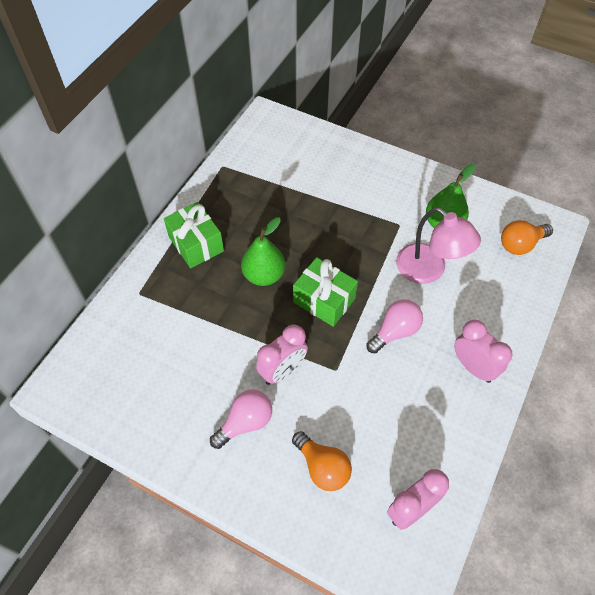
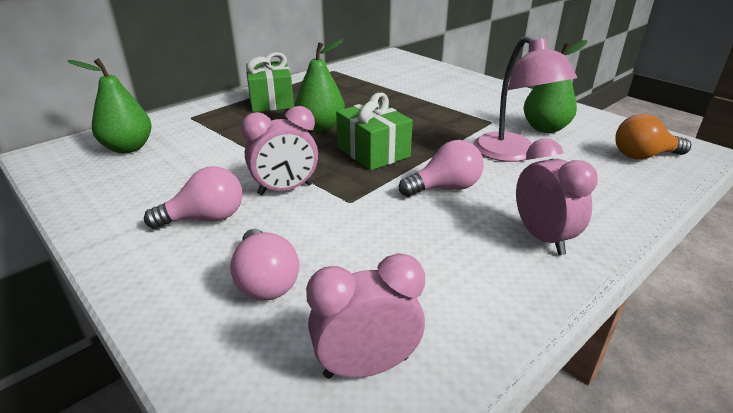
camera: 20 degrees right, 25 degrees down
orange light bulb [292,431,352,491] -> pink light bulb [230,229,299,301]
none -> green pear [67,58,152,153]

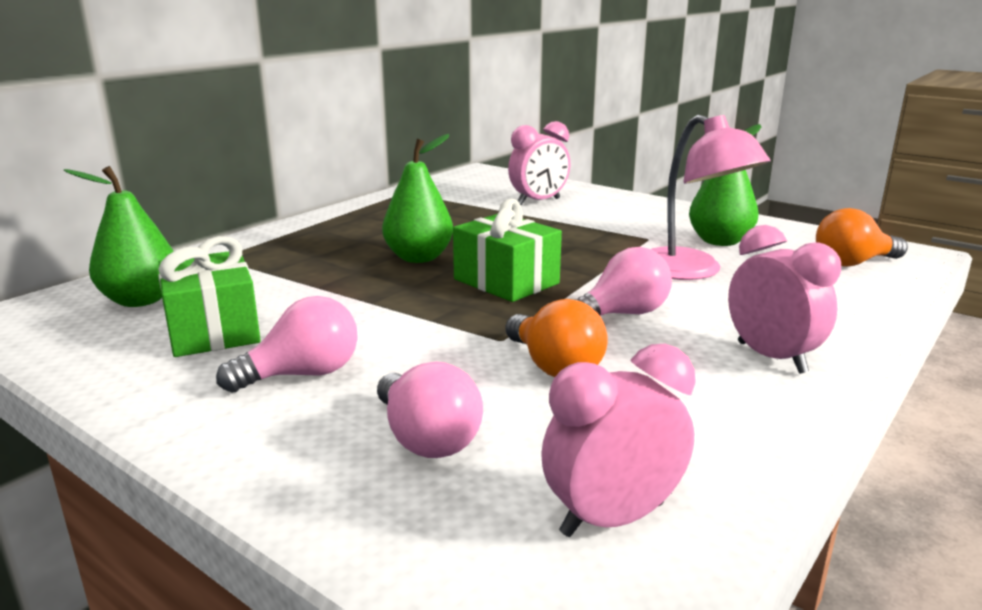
camera: 10 degrees left, 10 degrees down
pink clock [241,106,318,195] -> pink clock moved to [508,121,570,205]
green gift [246,52,294,112] -> green gift moved to [158,236,261,357]
none -> orange light bulb [505,299,608,377]

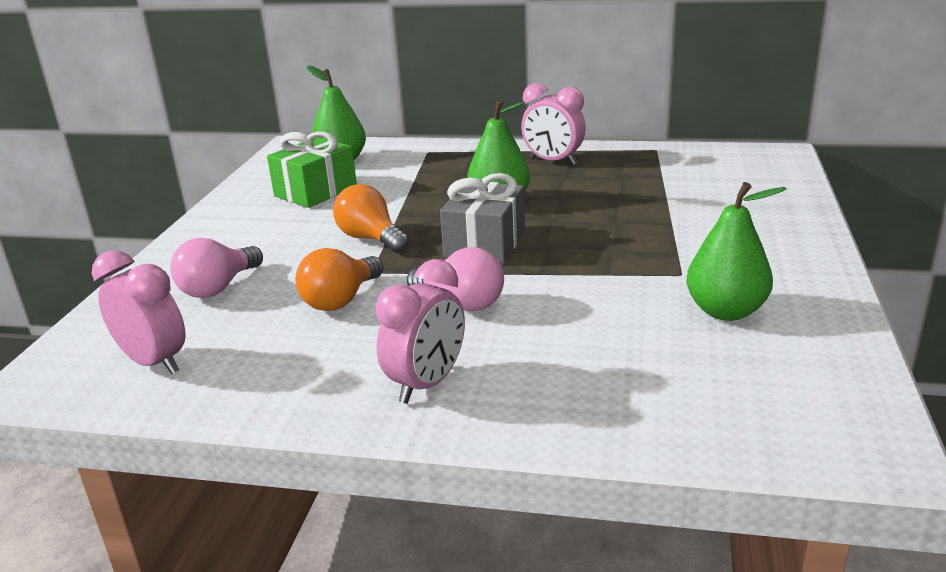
camera: 65 degrees right, 5 degrees up
pink light bulb [216,296,358,393] -> none
green gift [453,199,562,302] -> grey gift [440,173,525,264]
pink clock [508,121,570,205] -> pink clock moved to [521,83,586,165]
pink lamp [651,115,771,280] -> none
orange light bulb [816,208,908,266] -> orange light bulb moved to [333,184,409,253]

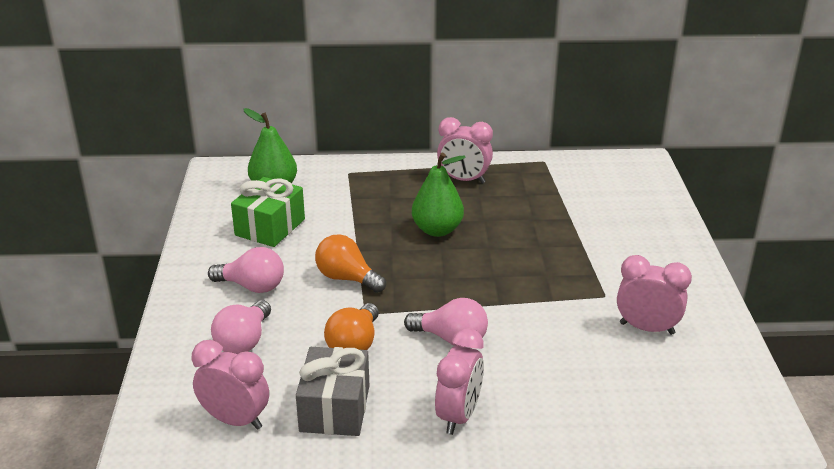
camera: 15 degrees left, 5 degrees up
grey gift [440,173,525,264] -> grey gift moved to [296,347,369,436]
green pear [686,182,787,321] -> pink clock [617,255,692,335]
none -> pink light bulb [208,247,284,293]

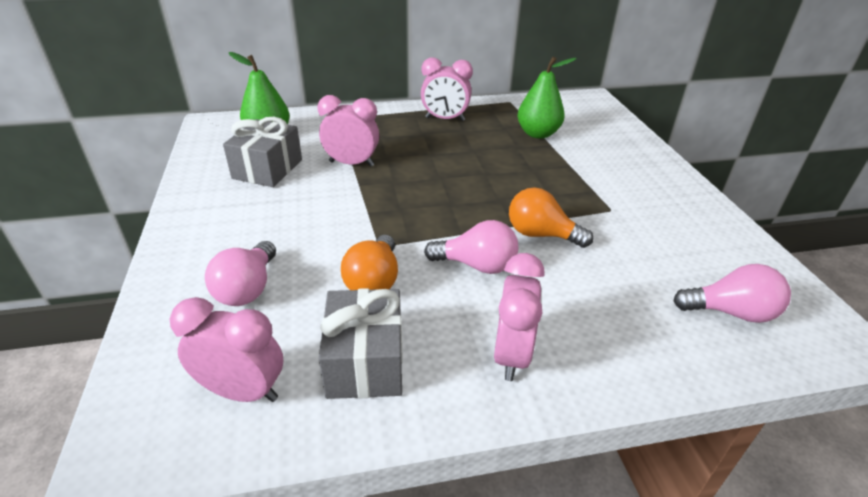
camera: 10 degrees left, 5 degrees up
pink light bulb [208,247,284,293] -> pink light bulb moved to [673,264,791,323]
green gift [231,177,305,247] -> grey gift [223,117,302,187]
orange light bulb [315,234,386,293] -> orange light bulb moved to [509,187,593,248]
green pear [412,153,466,237] -> green pear moved to [518,57,577,139]
pink clock [617,255,692,335] -> pink clock moved to [317,95,379,167]

